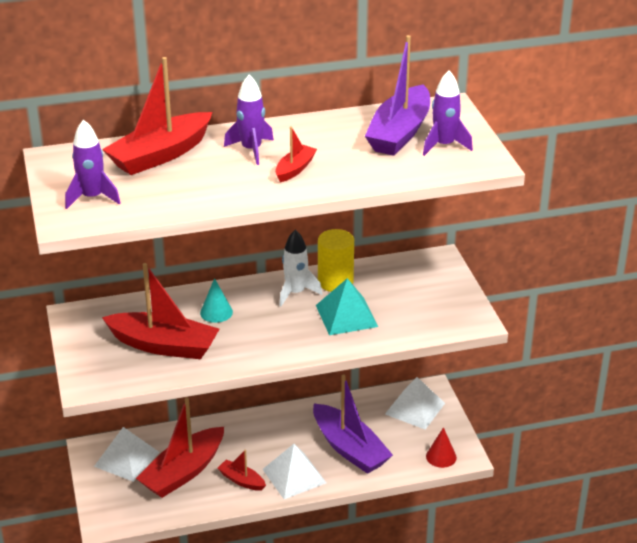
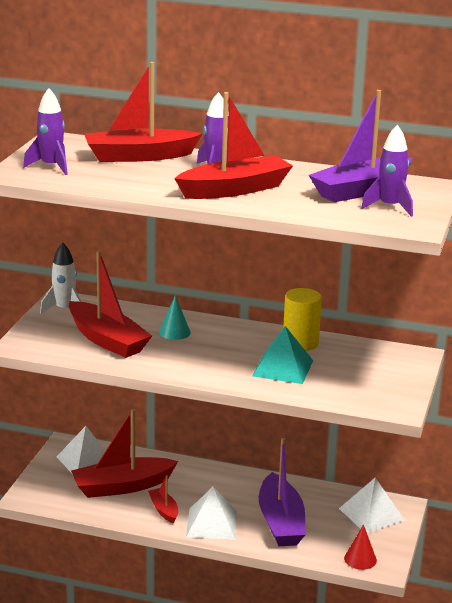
camera: 30 degrees right, 10 degrees down
red boat [275,126,317,182] -> red boat [174,92,293,199], size x2.01
white rocket [279,230,322,306] -> white rocket moved to [40,242,82,314]

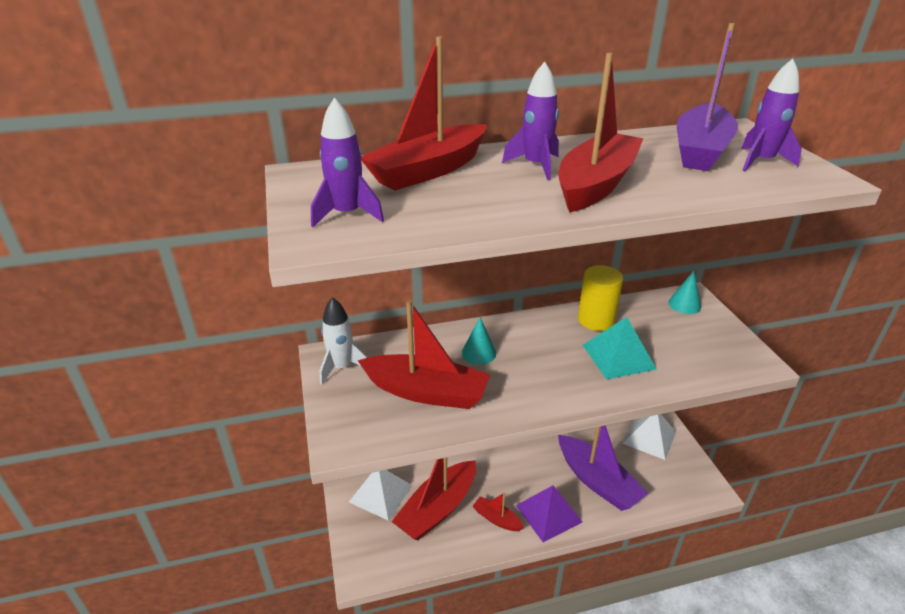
camera: 30 degrees left, 10 degrees up
white pyramid [186,487,237,540] -> purple pyramid [516,485,582,542]
red cone [344,524,377,570] -> none
none -> turquoise cone [668,271,701,314]

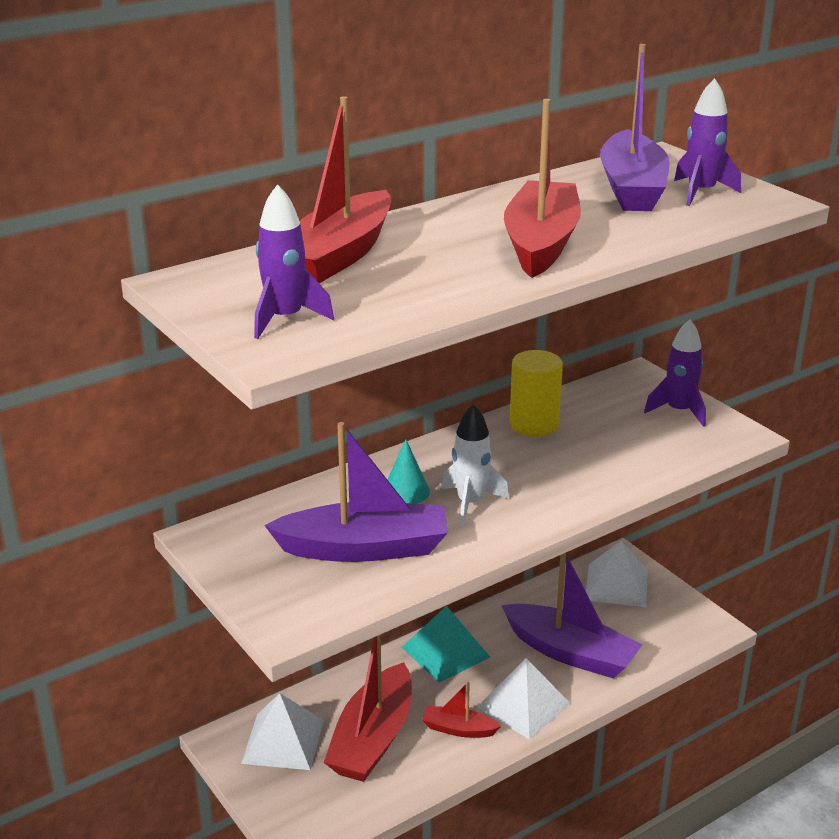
camera: 20 degrees left, 5 degrees down
white rocket [320,297,368,385] -> white rocket moved to [442,404,509,526]
red boat [357,300,490,409] -> purple boat [264,422,448,562]
purple rocket [502,62,559,180] -> purple rocket moved to [644,319,706,427]
purple pyramid [516,485,582,542] -> white pyramid [476,658,571,740]
turquoise pyramid [583,317,657,380] -> turquoise pyramid moved to [402,606,490,682]
turquoise cone [668,271,701,314] -> none

